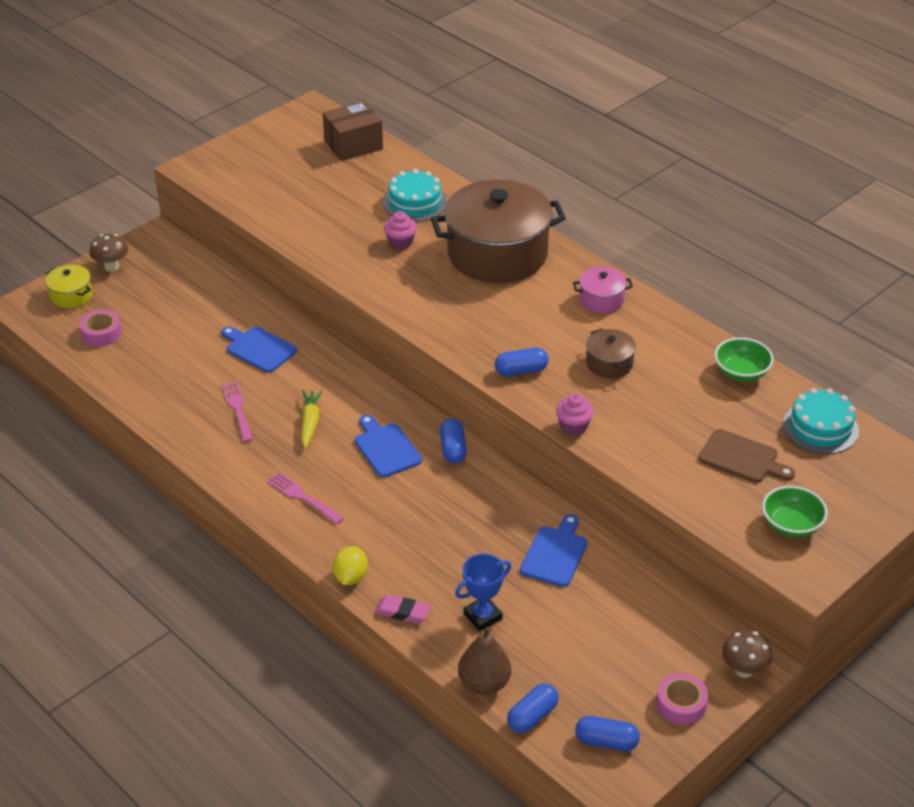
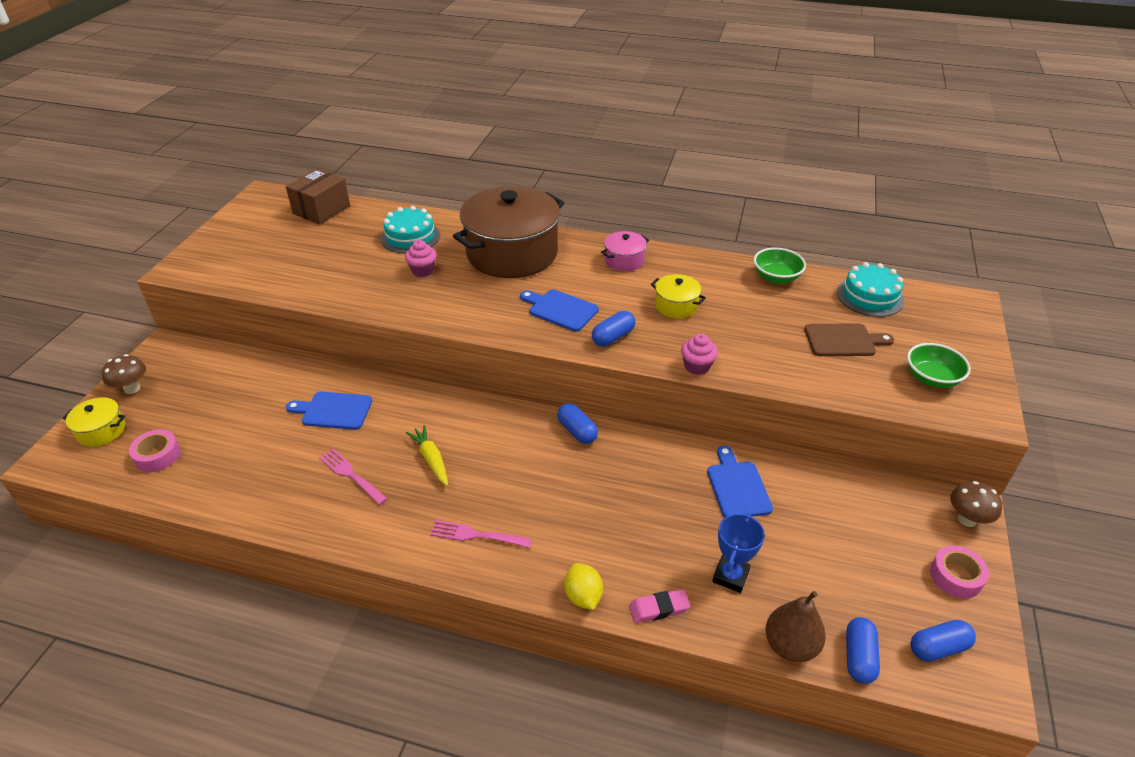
camera: 30 degrees left, 0 degrees up
blue cutting board [355,415,422,478] -> blue cutting board moved to [520,289,599,332]
brown pot [586,329,636,378] -> yellow pot [651,274,706,318]

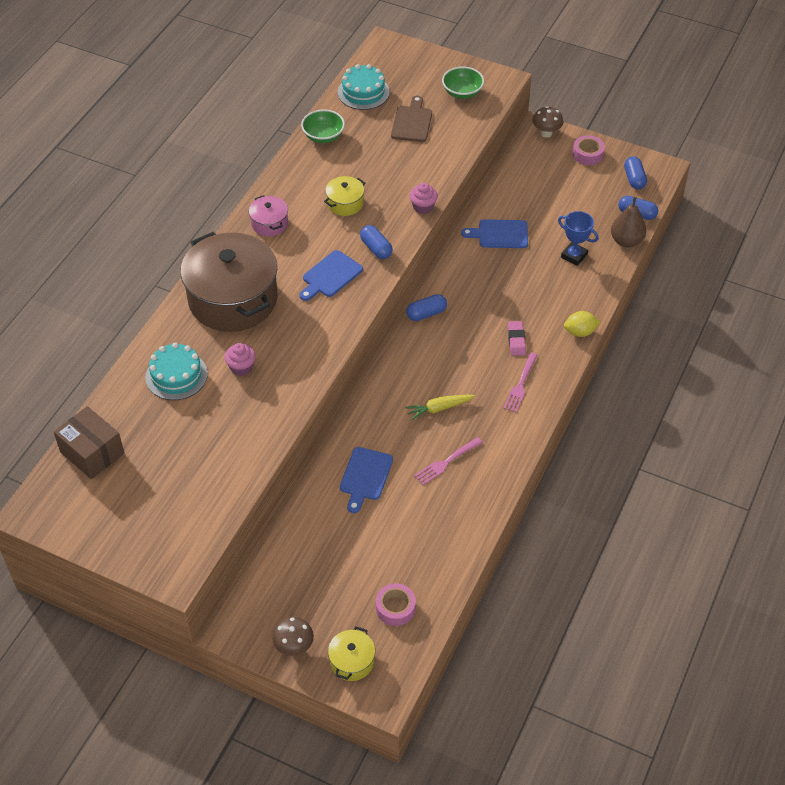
camera: 80 degrees left, 10 degrees up
pink eraser [629,589,691,623] -> pink eraser moved to [508,321,526,356]

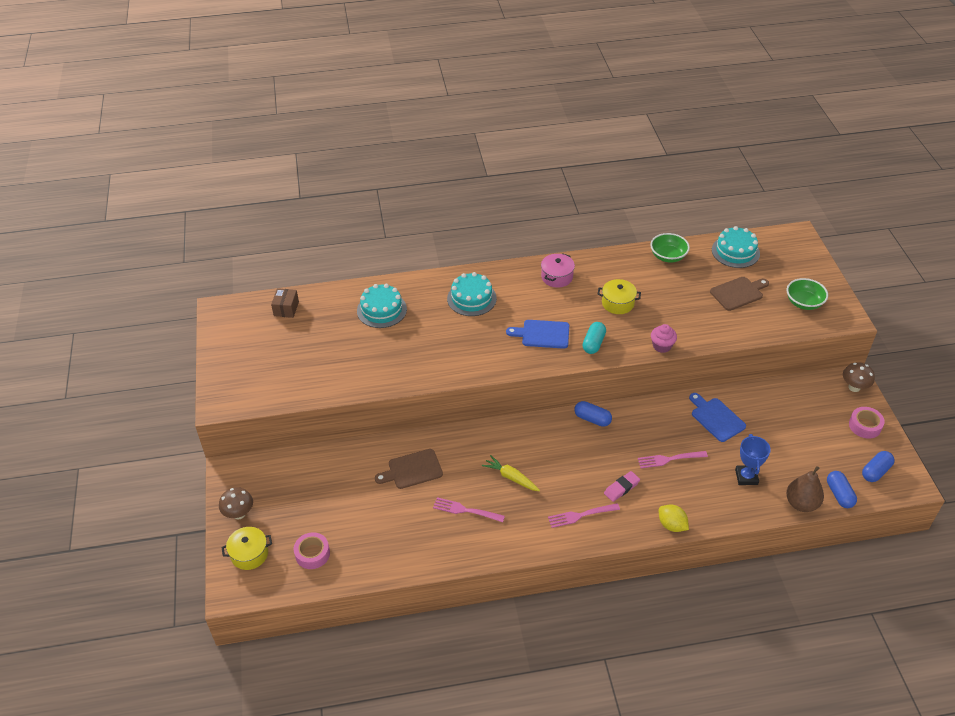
camera: 55 degrees right, 5 degrees down
brown box [54,406,124,479] -> brown box [271,288,299,318], size x0.61
brown pot [180,232,278,332] -> turquoise cake [447,272,497,316]
pink cupcake [225,343,256,376] -> none
blue cutting board [340,447,393,513] -> brown cutting board [375,449,443,489]
blue capsule [360,225,393,259] -> turquoise capsule [583,322,606,354]
none -> pink fork [638,451,708,468]

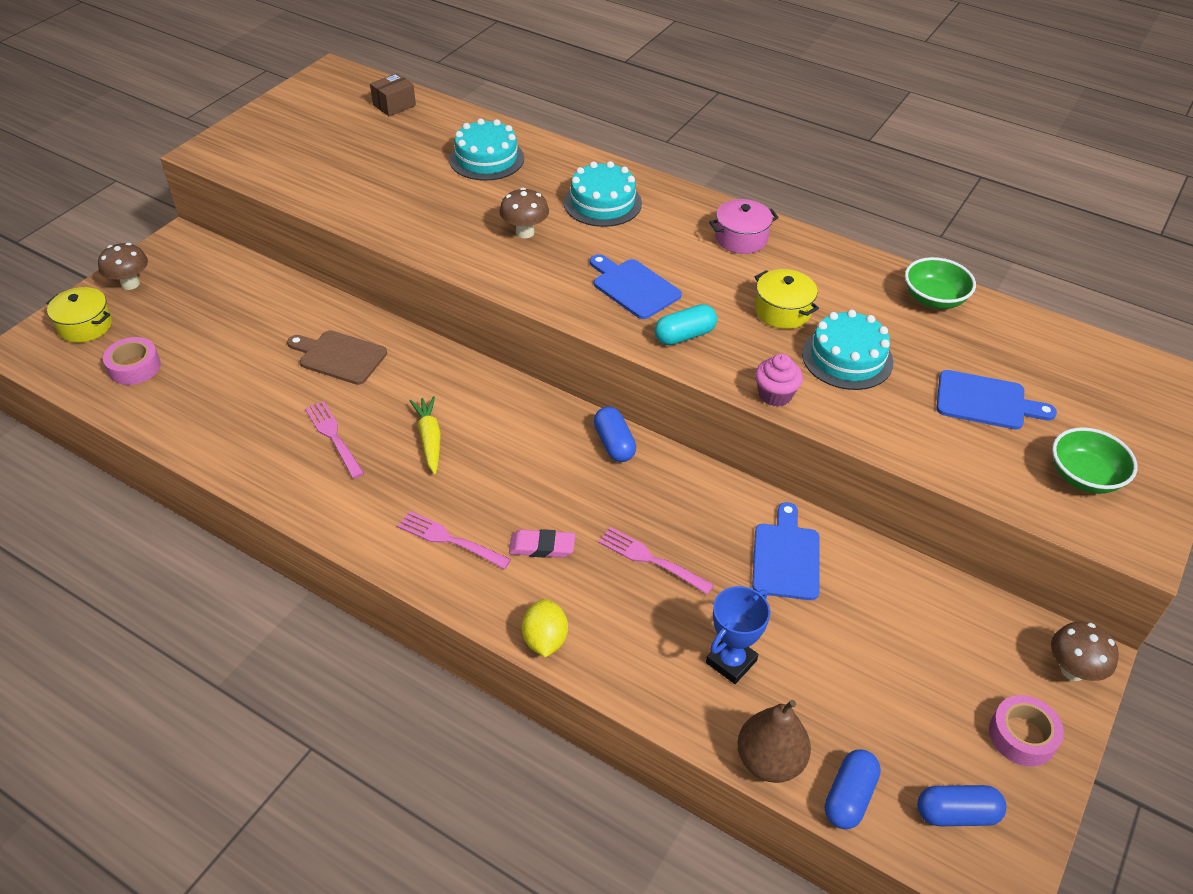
camera: 40 degrees right, 0 degrees up
brown cutting board [710,277,769,311] -> blue cutting board [937,370,1057,430]
turquoise cake [712,226,760,268] -> turquoise cake moved to [802,310,893,390]
none -> brown mushroom [499,188,549,238]

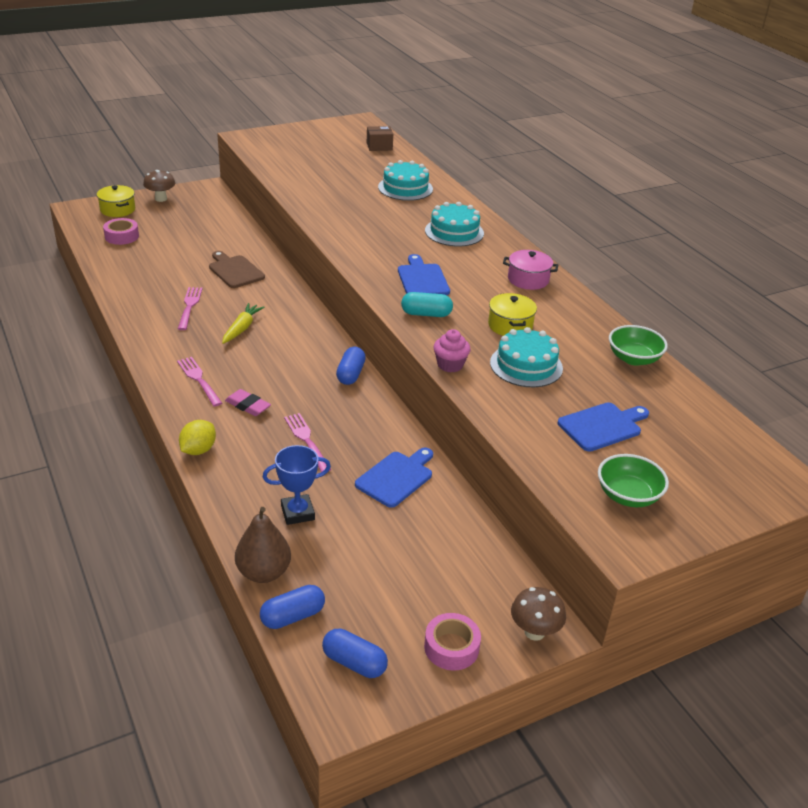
camera: 30 degrees right, 10 degrees down
brown mushroom [499,188,549,238] -> none
blue cutting board [937,370,1057,430] -> blue cutting board turned 75 degrees counterclockwise [558,403,649,452]

